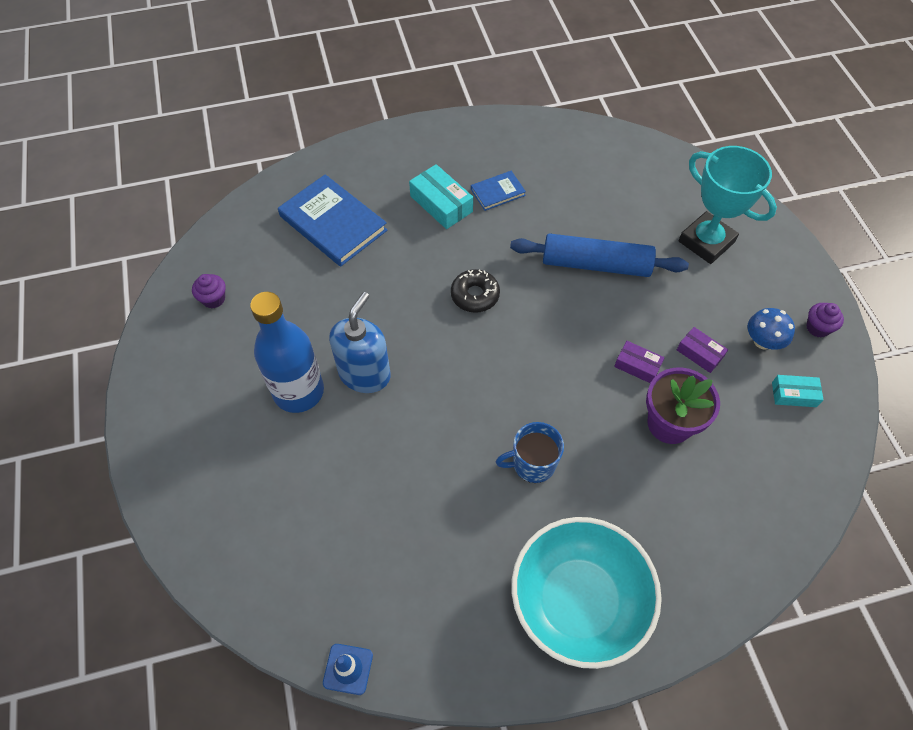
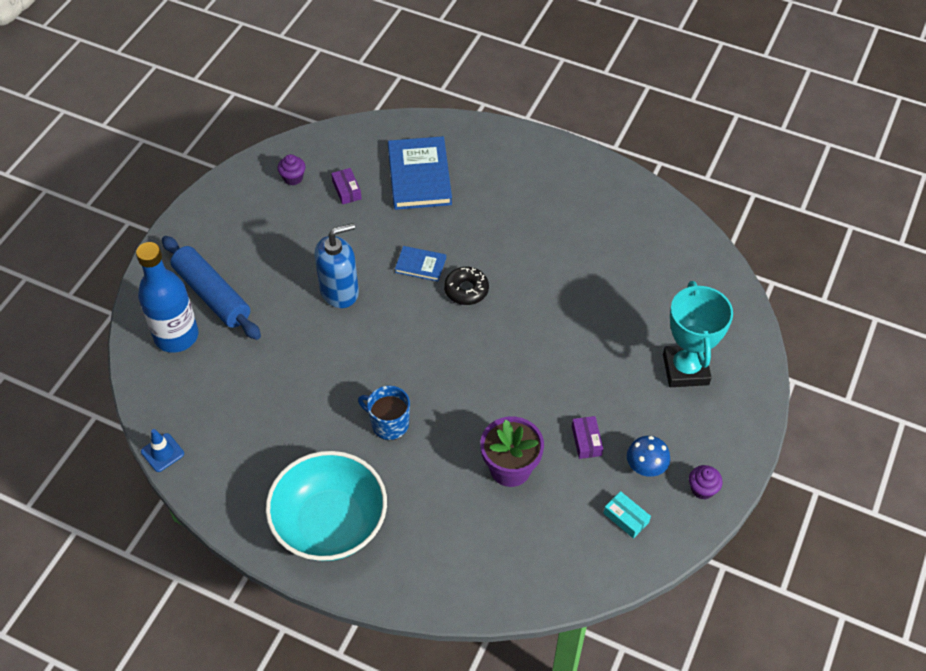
camera: 40 degrees right, 5 degrees down
blue bottle [250,292,324,413] -> blue bottle moved to [136,242,198,353]
turquoise box [409,164,473,229] -> none
blue book [471,171,526,211] -> blue book moved to [395,246,446,281]
blue rolling pin [510,233,689,277] -> blue rolling pin moved to [162,236,261,340]
purple box [614,341,665,383] -> purple box moved to [331,168,362,205]

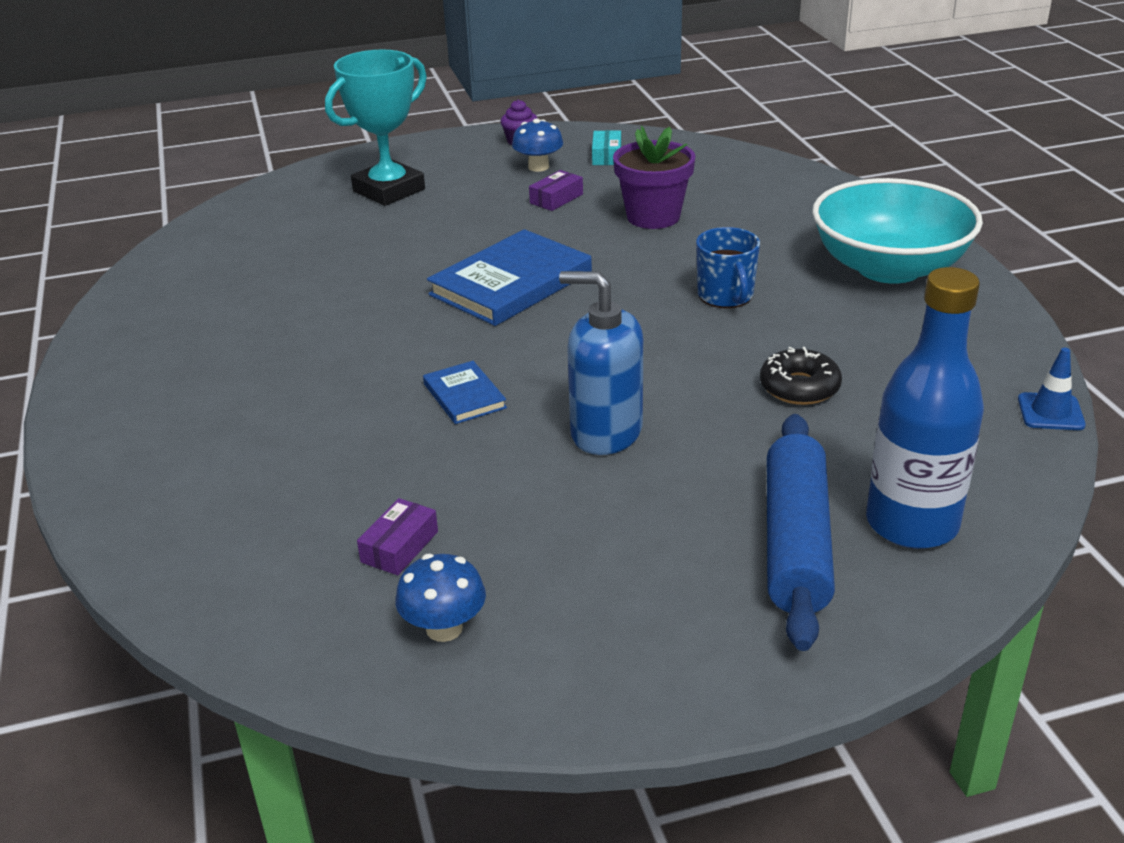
camera: 130 degrees left, 20 degrees down
purple cupcake [278,154,306,185] -> blue mushroom [395,554,486,642]
blue book [388,136,452,210] -> blue book moved to [427,229,592,326]
black donut [444,267,489,305] -> black donut moved to [760,347,842,405]

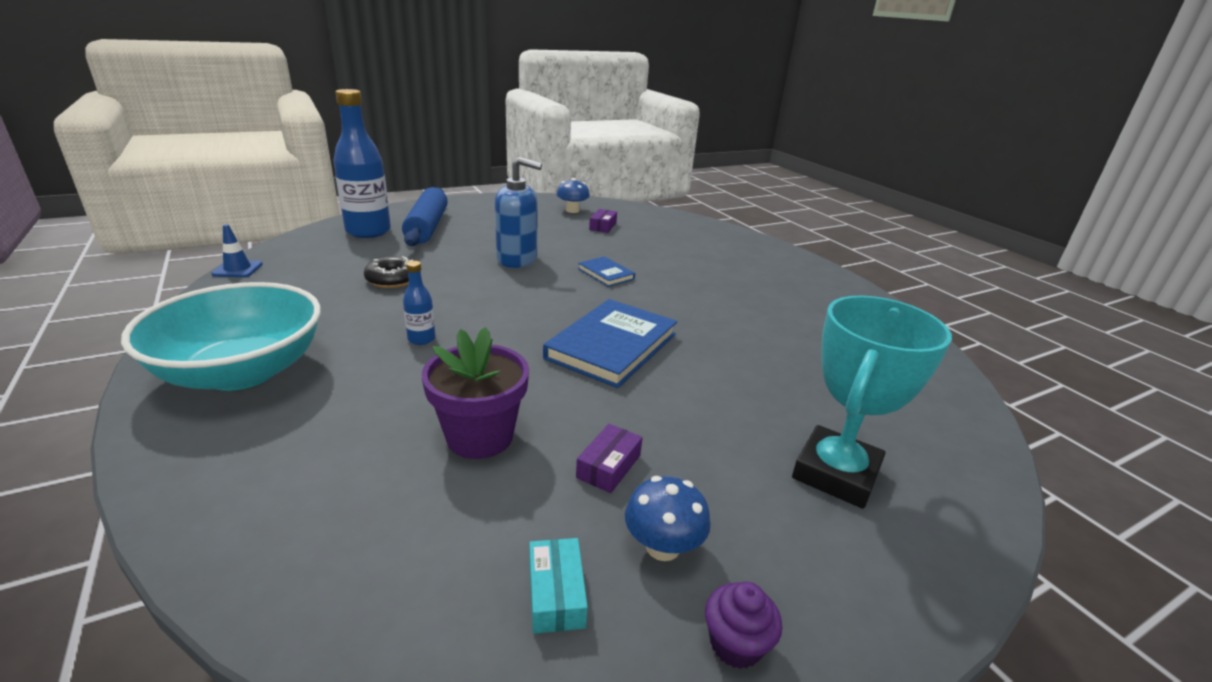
camera: 165 degrees right, 5 degrees down
blue mug [696,227,760,308] -> blue bottle [403,261,436,345]

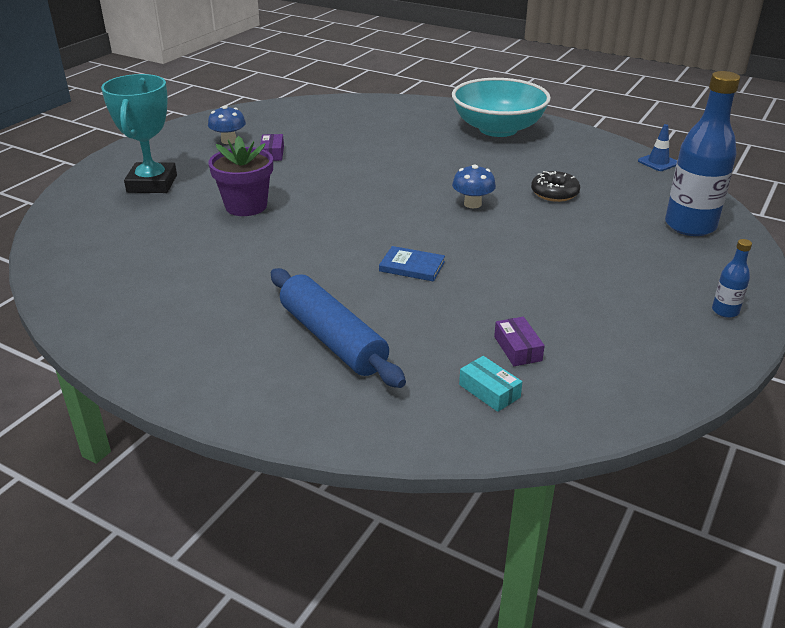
camera: 150 degrees right, 5 degrees up
blue rolling pin [402,187,448,246] -> blue rolling pin moved to [271,268,406,388]
blue bottle [403,261,436,345] -> blue bottle moved to [712,239,752,318]
purple flower pot [422,327,529,459] -> purple flower pot moved to [208,136,273,216]
blue soap dispenser [495,157,542,268] -> none
turquoise box [529,538,588,634] -> turquoise box moved to [459,356,522,412]
blue book [543,299,677,388] -> none
blue mushroom [556,178,590,213] -> blue mushroom moved to [452,164,496,208]
purple cupcake [705,582,782,669] -> none

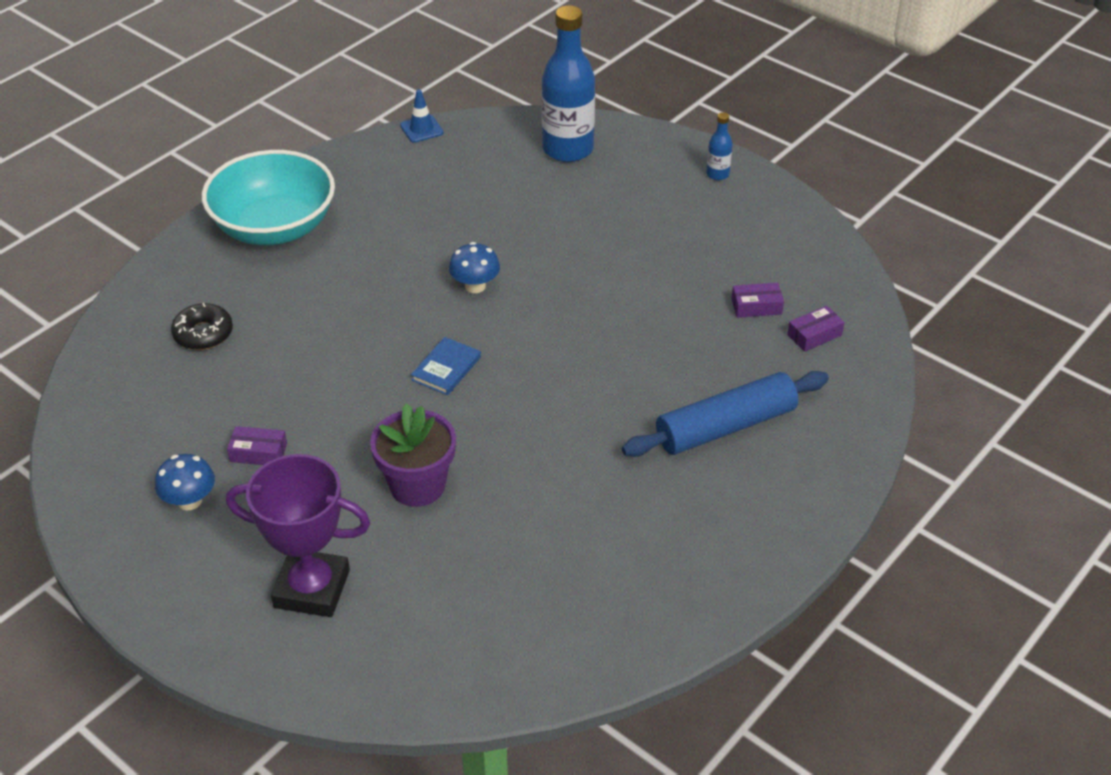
camera: 80 degrees left, 10 degrees up
turquoise trophy [101,74,177,193] -> purple trophy [226,454,370,617]
blue book [379,246,445,282] -> blue book moved to [411,337,481,395]
turquoise box [459,356,522,412] -> purple box [787,306,844,352]
black donut [531,171,580,202] -> black donut moved to [171,303,233,350]

